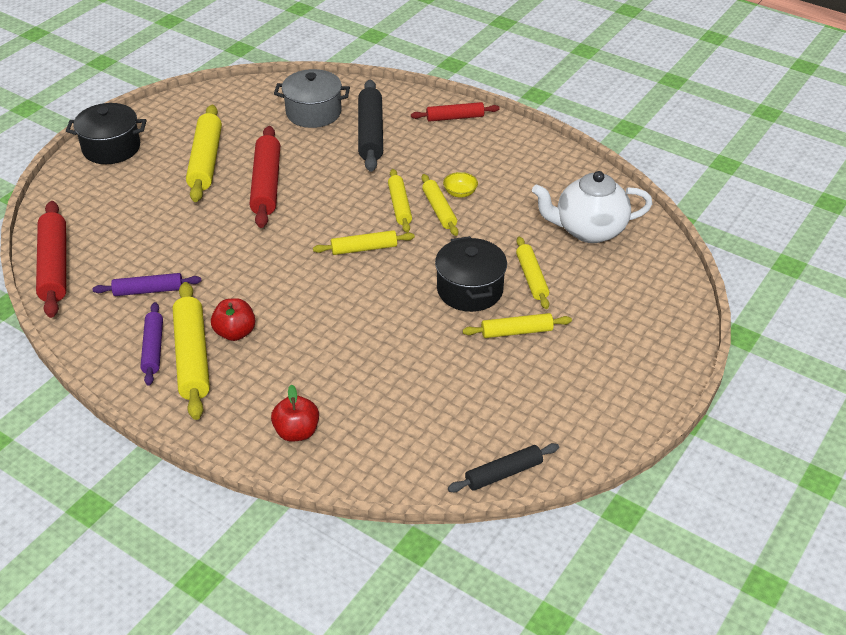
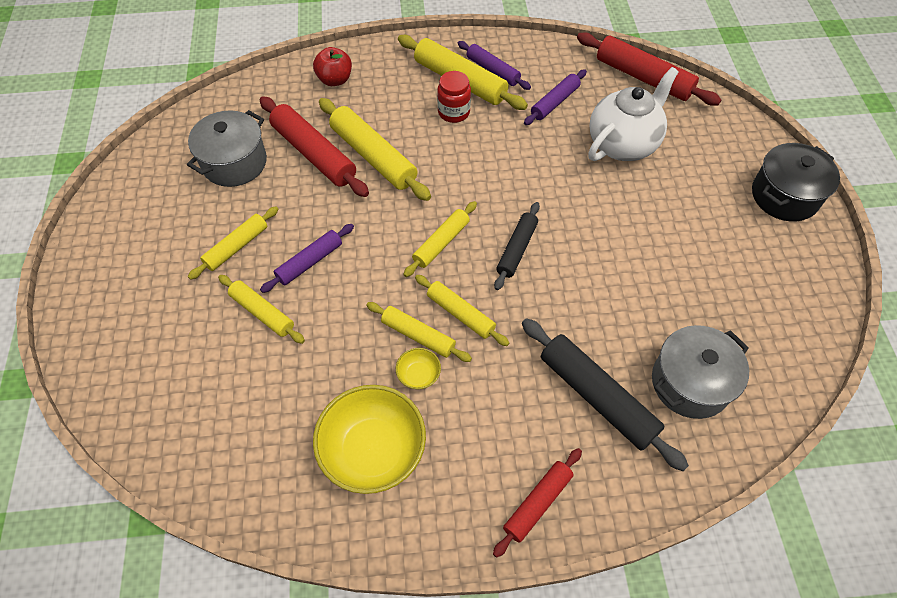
camera: 140 degrees right, 15 degrees up
yellow rolling pin [186,105,222,202] -> yellow rolling pin moved to [319,98,431,201]
red apple [211,298,255,341] -> red jar [437,71,471,123]
red rolling pin [250,126,280,228] -> red rolling pin moved to [260,96,369,197]
black pot [435,236,507,312] -> purple rolling pin [260,224,354,293]
black rolling pin [448,443,559,492] -> black rolling pin moved to [494,202,540,290]
white teapot [532,171,653,243] -> white teapot moved to [589,67,679,161]
none -> grey pot [187,110,267,187]
none -> yellow bowl [313,385,426,494]

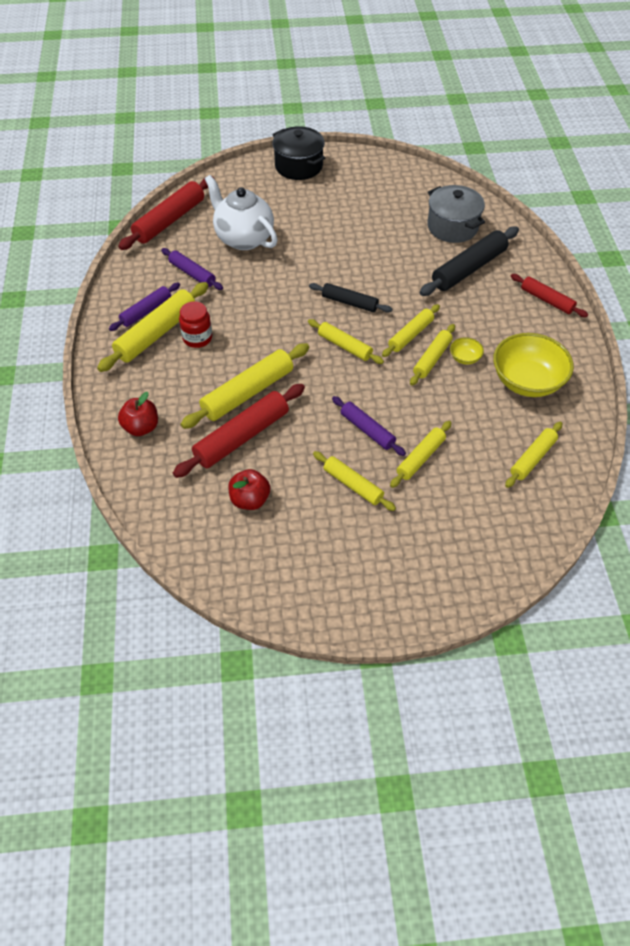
camera: 90 degrees left, 5 degrees down
grey pot [187,110,267,187] -> red apple [228,469,270,510]
none -> yellow rolling pin [505,422,562,488]

